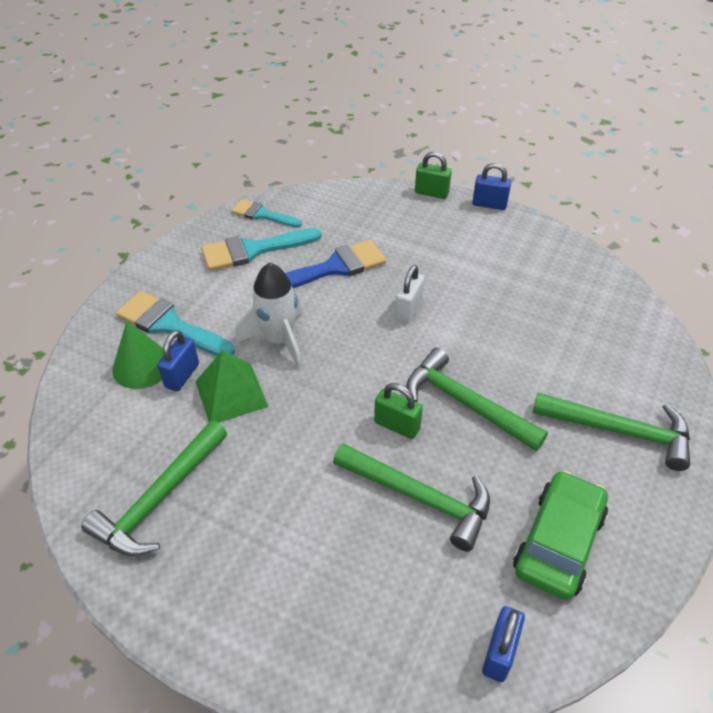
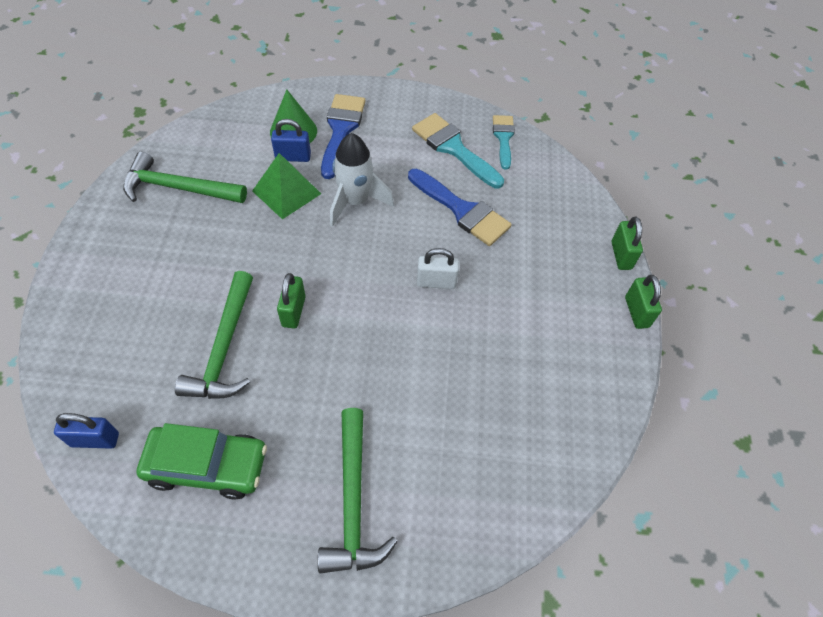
camera: 65 degrees right, 10 degrees up
turquoise brush [116,291,235,356] -> blue brush [321,94,365,179]
green hammer [407,348,548,451] -> none
blue padlock [472,163,511,210] -> green padlock [625,275,662,329]

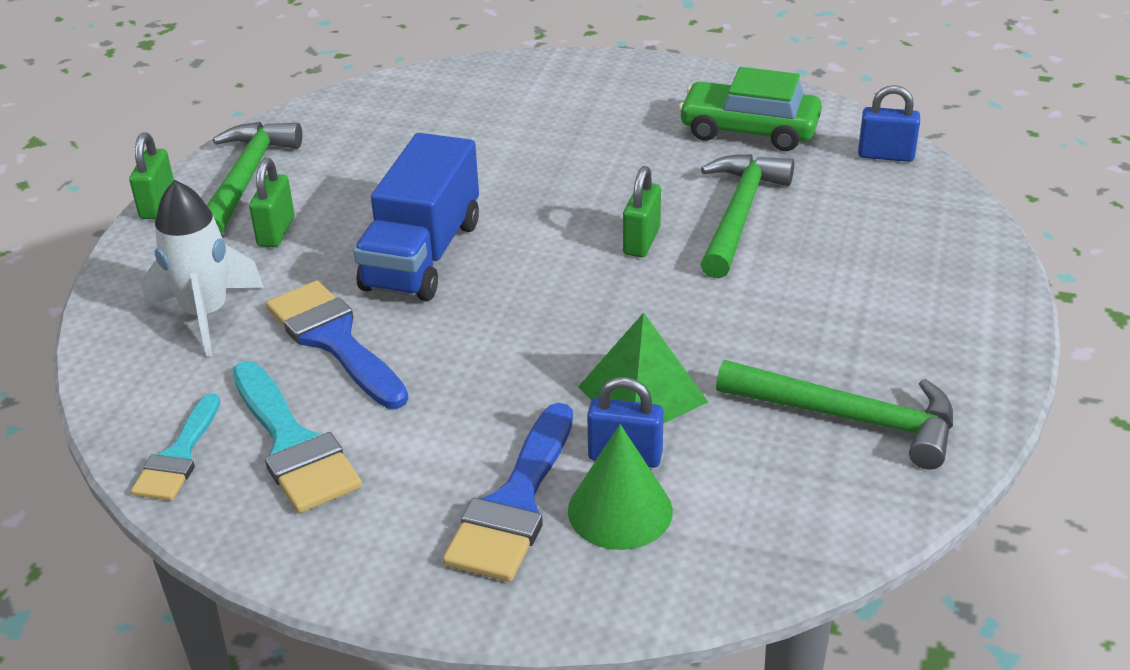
camera: 165 degrees left, 20 degrees down
green hammer [318,408,398,573] -> green hammer moved to [207,122,302,235]
white rocket [330,133,394,227] -> white rocket moved to [142,180,264,357]
white padlock [417,248,459,289] -> blue truck [353,133,479,301]
green padlock [612,217,643,270] -> green padlock moved to [249,158,295,247]

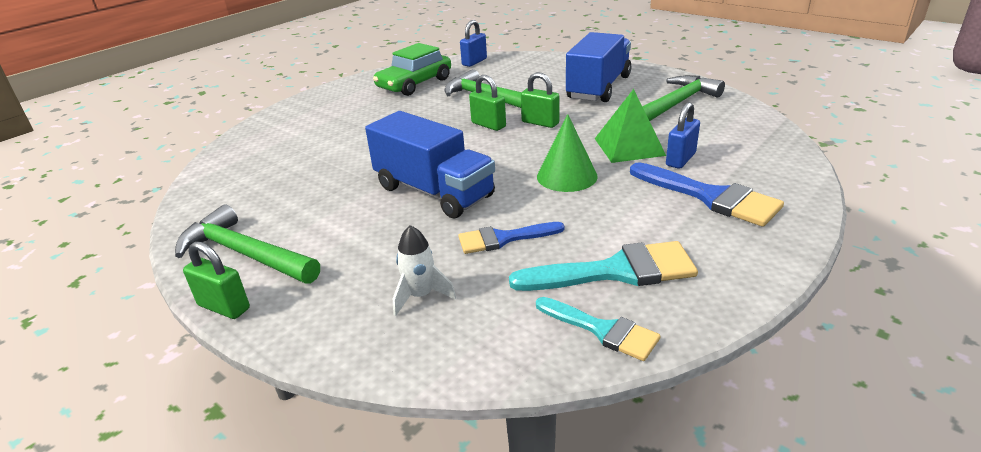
camera: 65 degrees left, 5 degrees down
white rocket [142,180,264,357] -> white rocket [393,225,456,316], size x0.60
green padlock [249,158,295,247] -> green padlock moved to [521,72,559,128]
blue brush [266,281,408,409] -> blue brush [458,222,565,254], size x0.64
green cone [568,424,673,550] -> green cone moved to [537,114,598,192]
none -> blue truck [566,32,631,102]

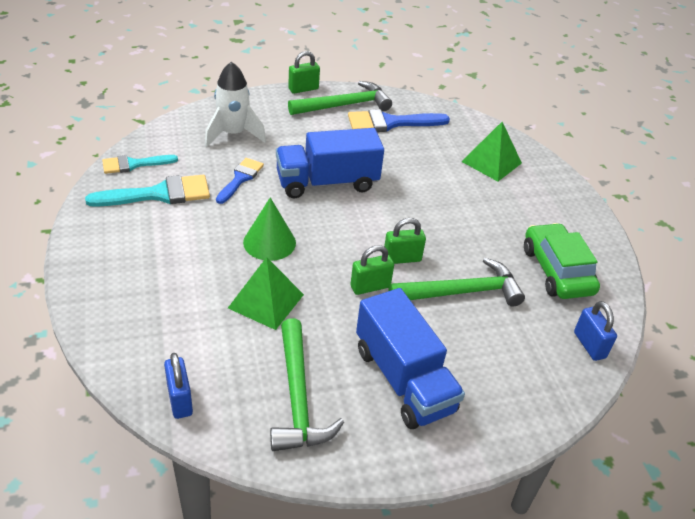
camera: 120 degrees right, 10 degrees up
white rocket [393,225,456,316] -> white rocket [205,62,266,147], size x1.65
turquoise brush [509,241,698,291] -> turquoise brush turned 135 degrees counterclockwise [85,175,210,207]
blue brush [630,162,784,227] -> blue brush moved to [348,109,450,132]
blue padlock [666,102,700,169] -> blue padlock moved to [164,353,193,419]
none -> green pyramid [461,122,522,182]

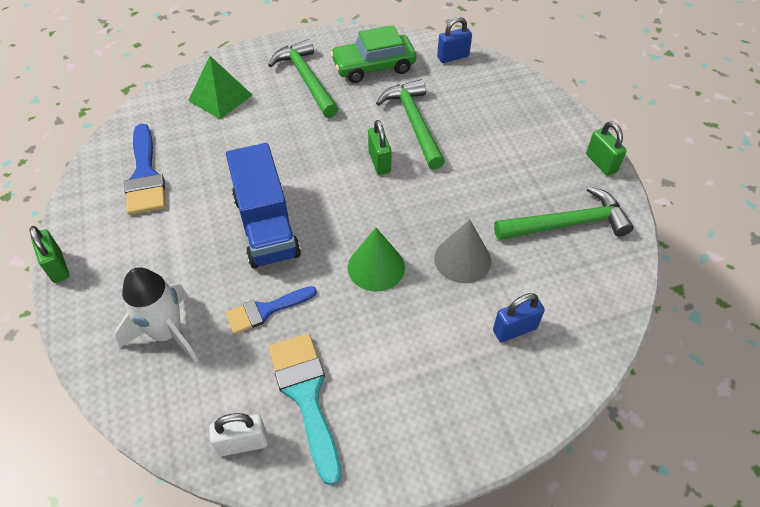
camera: 90 degrees left, 10 degrees up
turquoise brush [102,155,178,174] -> white padlock [209,413,268,456]
blue padlock [164,353,193,419] -> blue padlock moved to [493,293,545,342]
blue brush [216,158,264,204] -> blue brush turned 45 degrees counterclockwise [226,286,317,334]
green pyramid [228,257,304,330] -> grey cone [434,220,491,283]
green hammer [288,81,392,115] -> green hammer moved to [268,39,338,118]
green padlock [351,245,394,295] -> green padlock moved to [586,121,627,176]
blue truck [356,288,465,429] -> none

